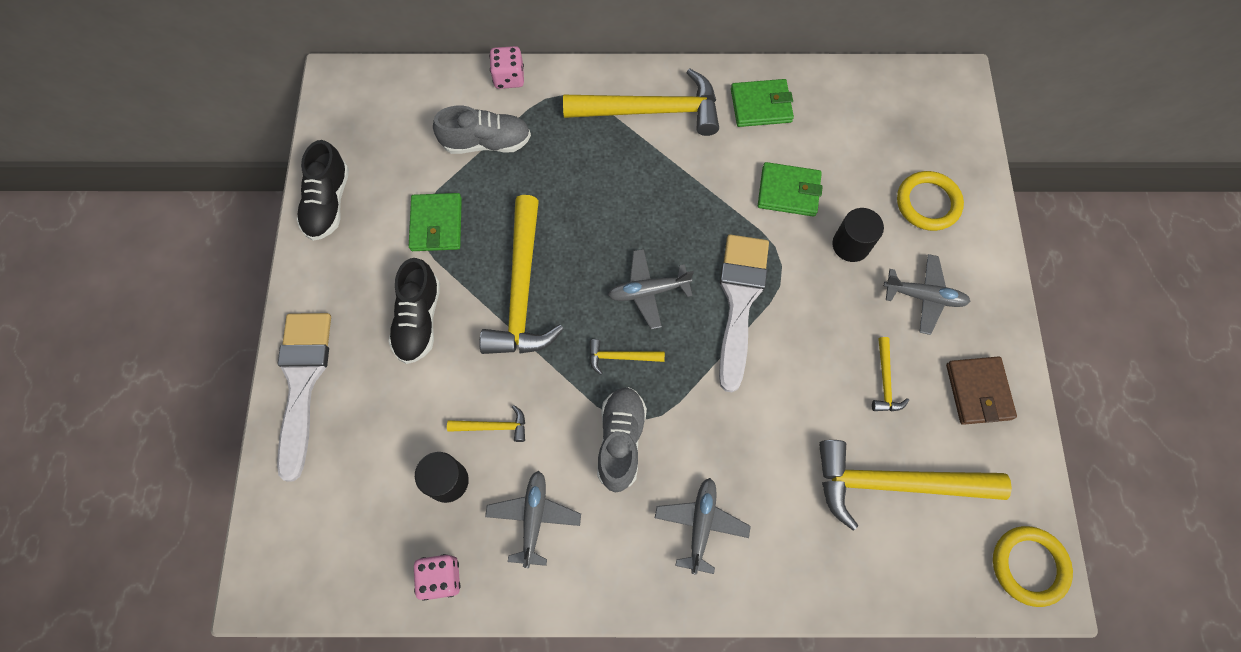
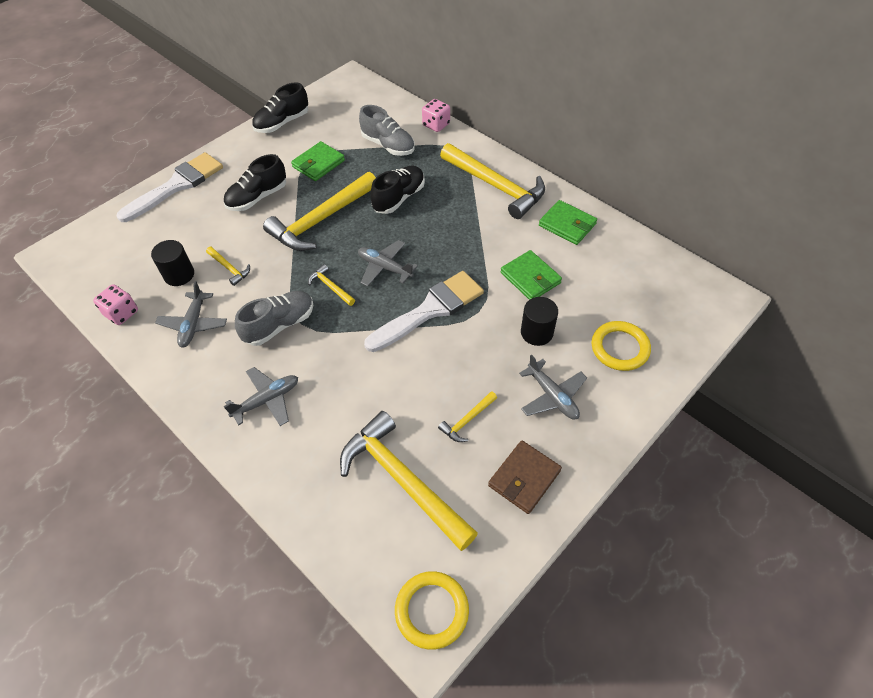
camera: 45 degrees right, 15 degrees down
grey plane [485,471,581,568] -> grey plane turned 135 degrees clockwise [155,281,227,348]
none -> black shoe [370,166,425,214]

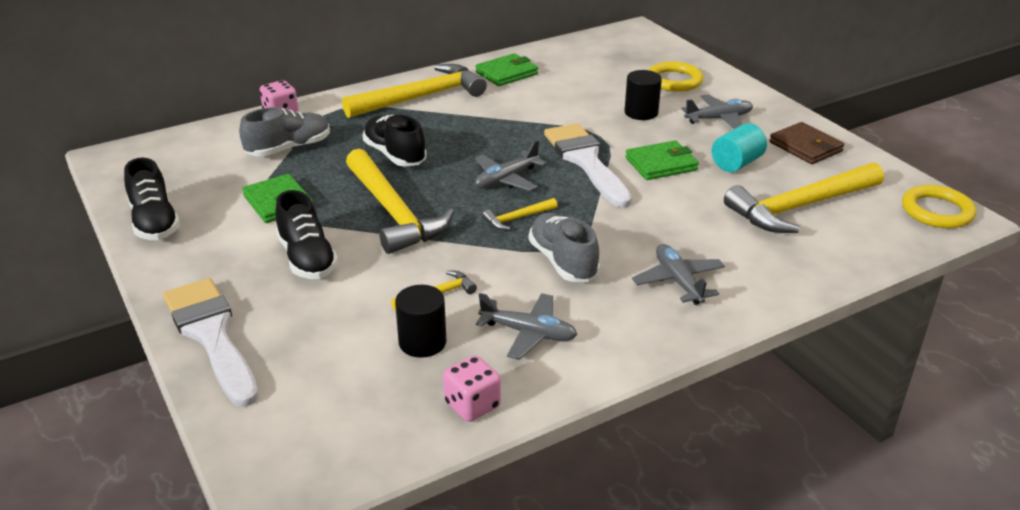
camera: 75 degrees left, 20 degrees down
yellow hammer [438,391,497,442] -> turquoise cylinder [712,123,767,172]
green wallet [501,250,562,300] -> green wallet moved to [625,140,699,180]

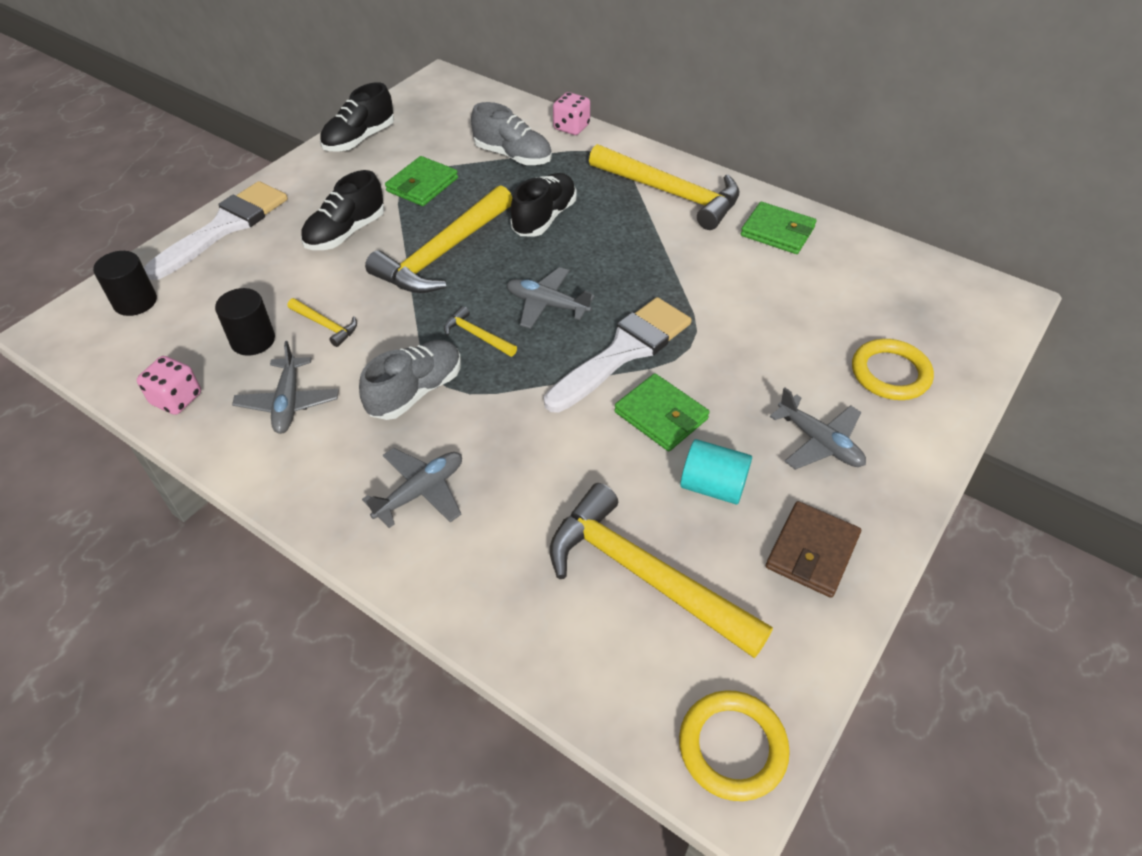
camera: 65 degrees right, 15 degrees up
black cylinder [624,70,662,120] -> black cylinder moved to [93,251,157,316]

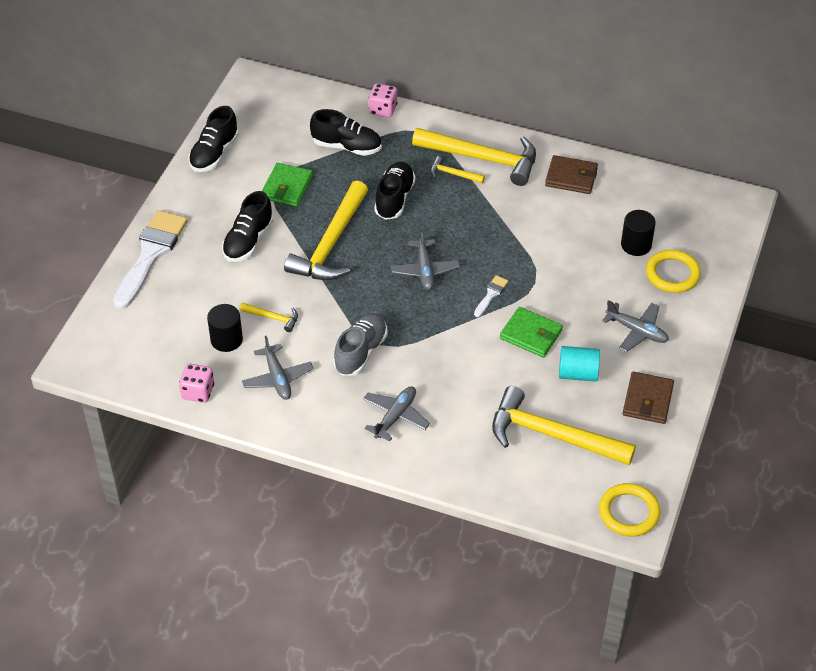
camera: 15 degrees left, 0 degrees up
black cylinder [93,251,157,316] -> black cylinder moved to [621,210,656,256]
yellow hammer [444,306,517,357] -> yellow hammer moved to [430,156,485,183]
grey shoe [471,102,552,165] -> black shoe [310,109,382,156]
grey plane [507,267,595,329] -> grey plane turned 105 degrees counterclockwise [391,229,460,290]
white brush [544,297,692,413] -> white brush [474,275,509,317], size x0.43
green wallet [741,202,816,254] -> brown wallet [545,155,598,194]

